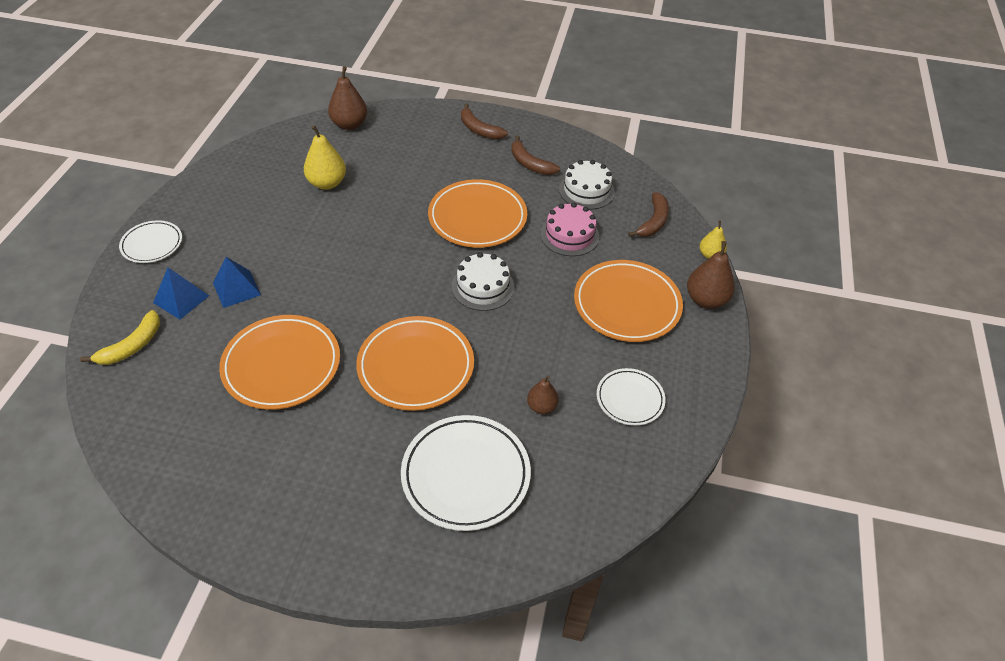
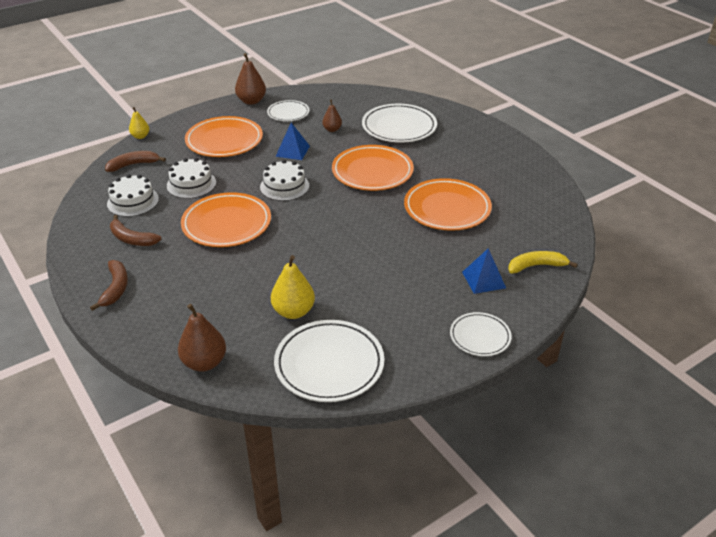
camera: 135 degrees left, 10 degrees down
blue pyramid [213,257,261,308] -> blue pyramid moved to [275,123,310,160]
brown banana [511,135,560,175] -> brown banana turned 120 degrees clockwise [110,215,161,246]
pink cake [541,203,599,256] -> white cake [167,158,216,199]
brown pear [687,241,735,309] -> brown pear moved to [235,53,266,105]
none -> white plate [274,320,384,402]

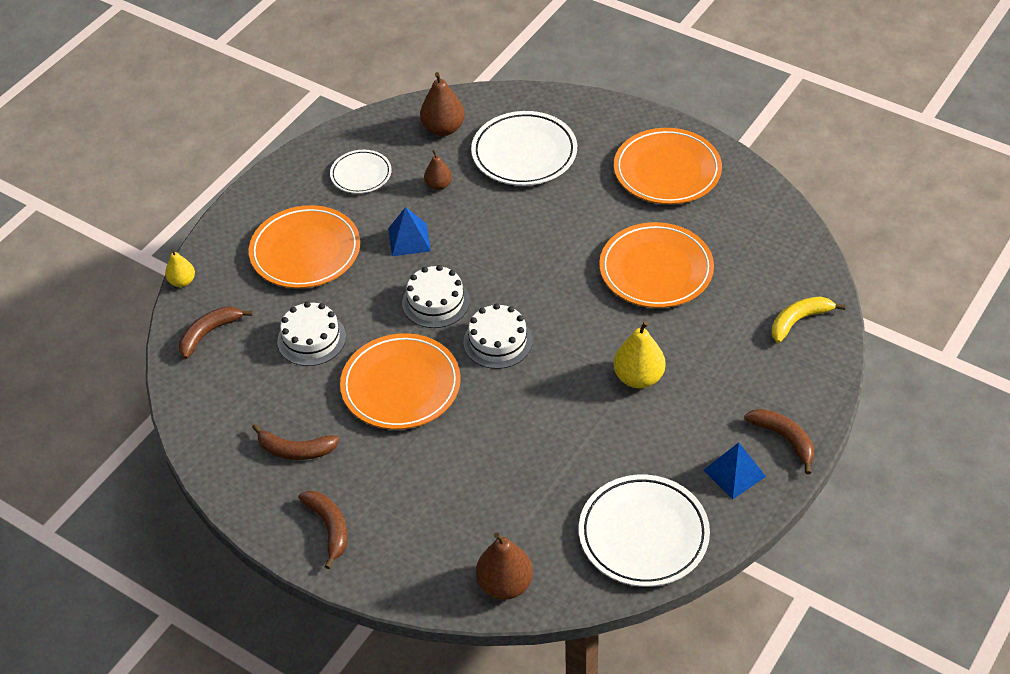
camera: 20 degrees left, 10 degrees up
white cake [107,174,159,217] -> white cake moved to [463,303,533,369]
brown pear [235,53,266,105] -> brown pear moved to [420,72,465,136]
yellow pear [271,255,315,319] -> yellow pear moved to [613,321,666,388]
orange plate [332,145,414,191] -> orange plate moved to [614,128,722,204]
white plate [450,312,512,356] -> brown banana [744,409,814,474]
blue pyramid [462,248,506,294] -> blue pyramid moved to [703,442,766,499]

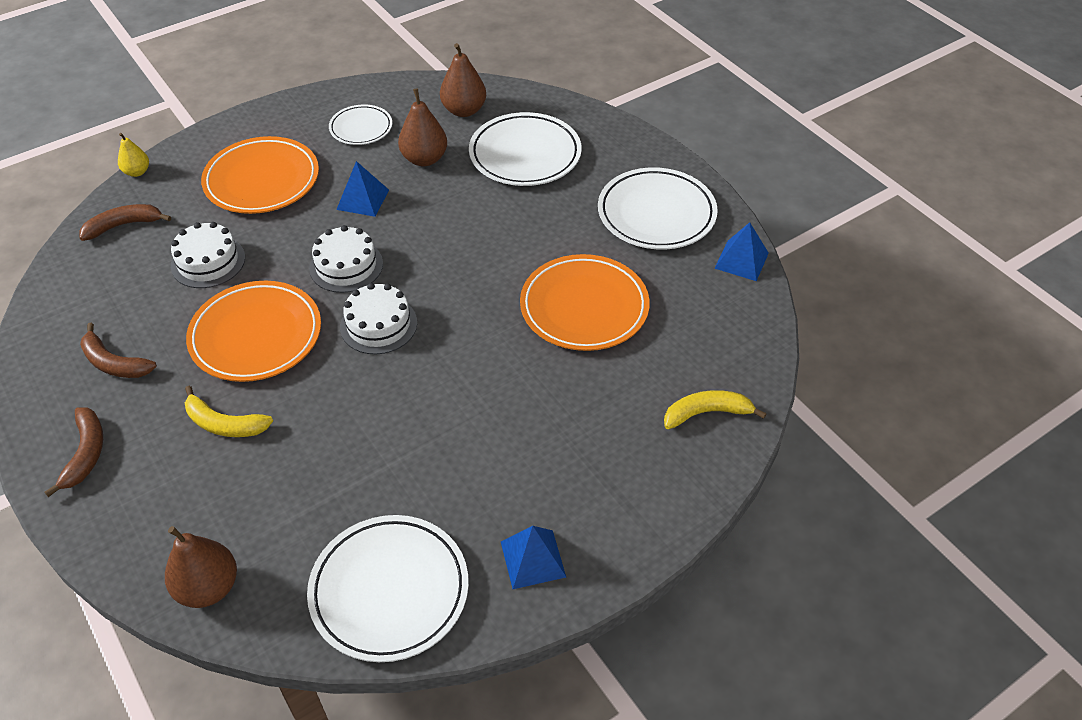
camera: 20 degrees right, 0 degrees up
brown pear [424,150,452,190] -> brown pear [398,88,447,166], size x1.65
yellow pear [613,321,666,388] -> none
orange plate [614,128,722,204] -> white plate [598,167,718,249]
brown banana [744,409,814,474] -> none
none -> yellow banana [185,386,273,437]
none -> blue pyramid [714,222,769,281]

